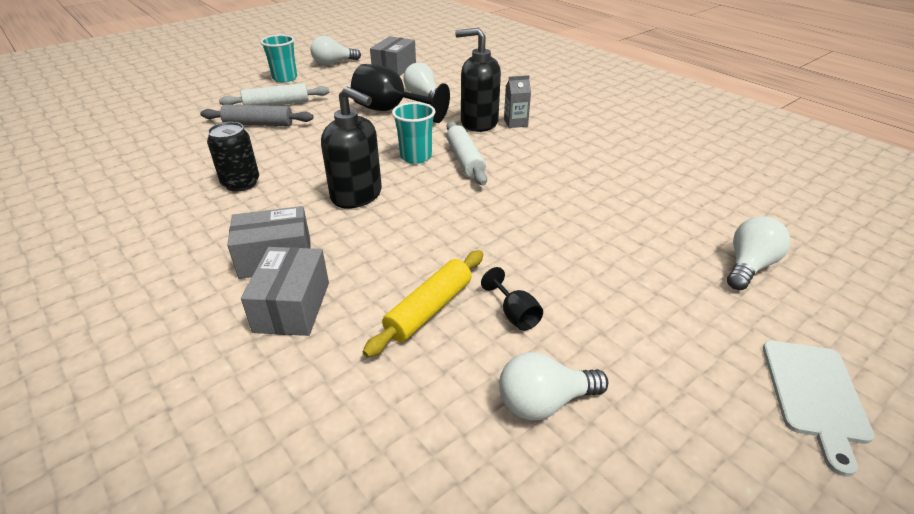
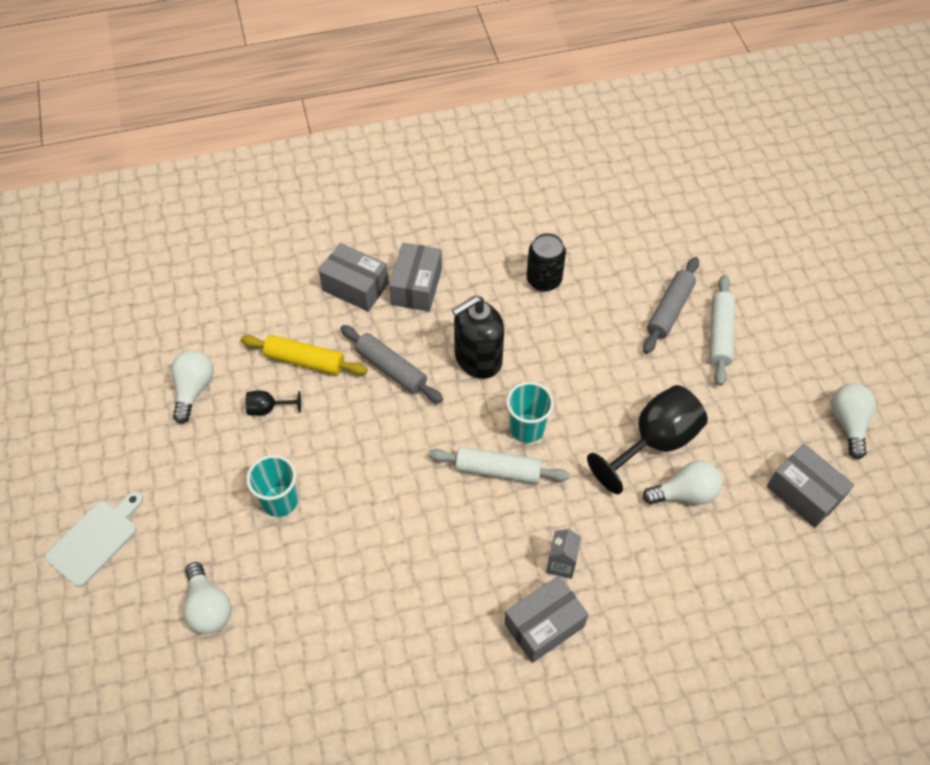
camera: 115 degrees right, 20 degrees up
turquoise cup [260,34,297,82] -> turquoise cup moved to [246,455,298,517]
yellow rolling pin [363,250,483,358] -> yellow rolling pin turned 45 degrees counterclockwise [241,335,367,375]
black soap dispenser [455,28,501,132] -> none
white cutting board [763,340,875,477] -> white cutting board turned 90 degrees clockwise [45,492,143,587]
none -> grey rolling pin [340,325,443,403]
none -> grey box [504,576,589,663]

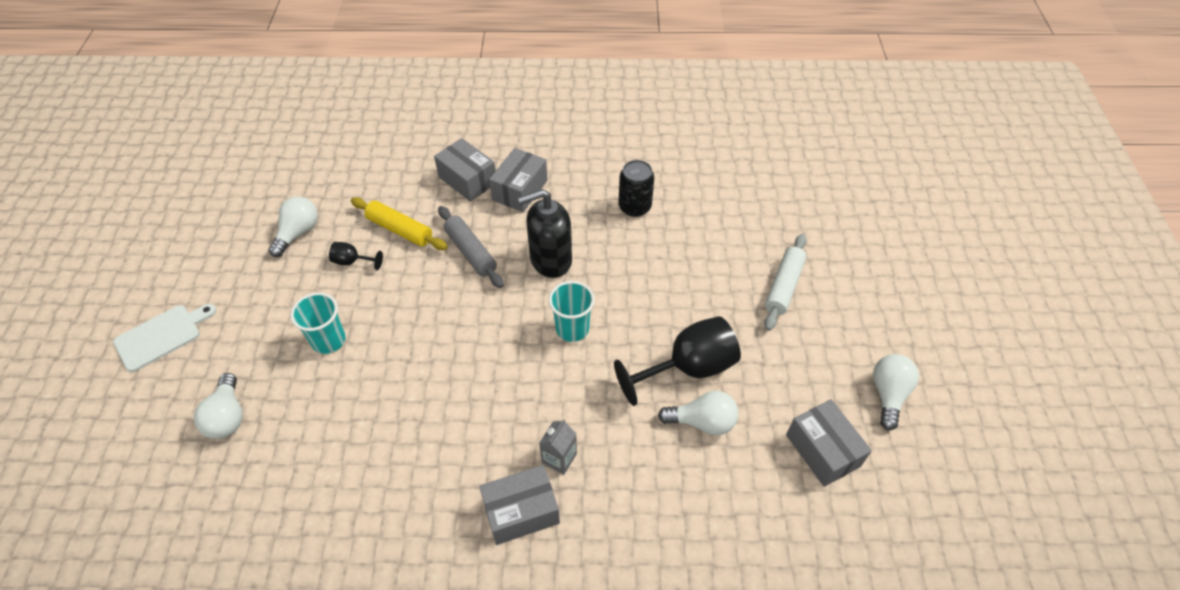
camera: 15 degrees right, 5 degrees down
white rolling pin [428,447,570,484] -> none
grey rolling pin [643,257,699,354] -> none

